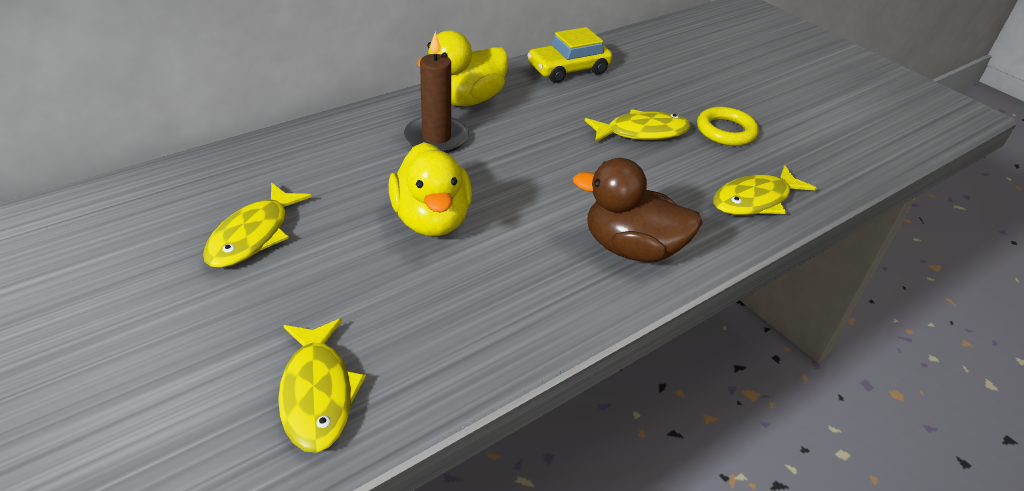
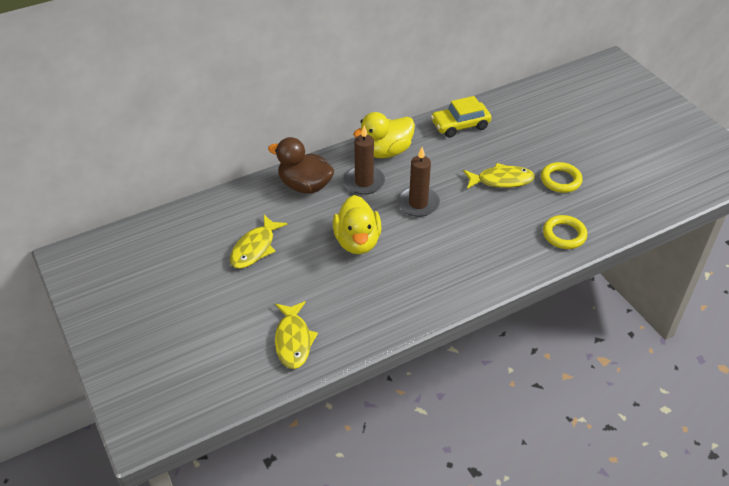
camera: 10 degrees right, 5 degrees up
brown duck [573,158,703,262] -> brown duck moved to [268,137,334,194]
yellow fish [713,165,817,215] -> yellow ring [543,215,587,249]
none -> brown candle [397,147,440,217]

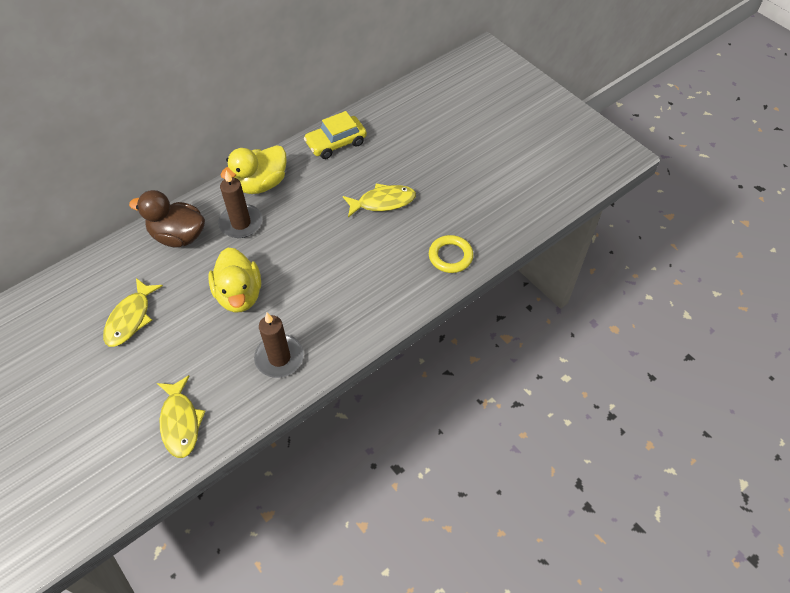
camera: 10 degrees left, 10 degrees up
brown candle [397,147,440,217] -> brown candle moved to [254,313,304,378]
yellow ring [541,162,582,193] -> none

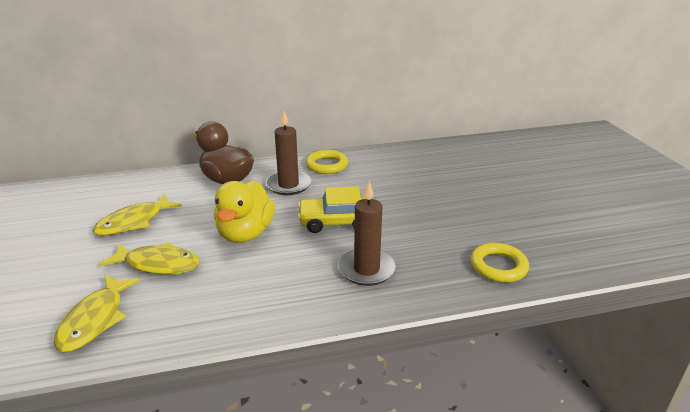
camera: 25 degrees right, 25 degrees down
yellow duck [220,145,286,194] -> yellow ring [306,150,348,174]
brown candle [254,313,304,378] -> brown candle moved to [338,181,396,286]
yellow car [304,111,367,159] -> yellow car moved to [298,186,366,233]
yellow fish [343,183,416,218] -> yellow fish moved to [100,242,200,275]

